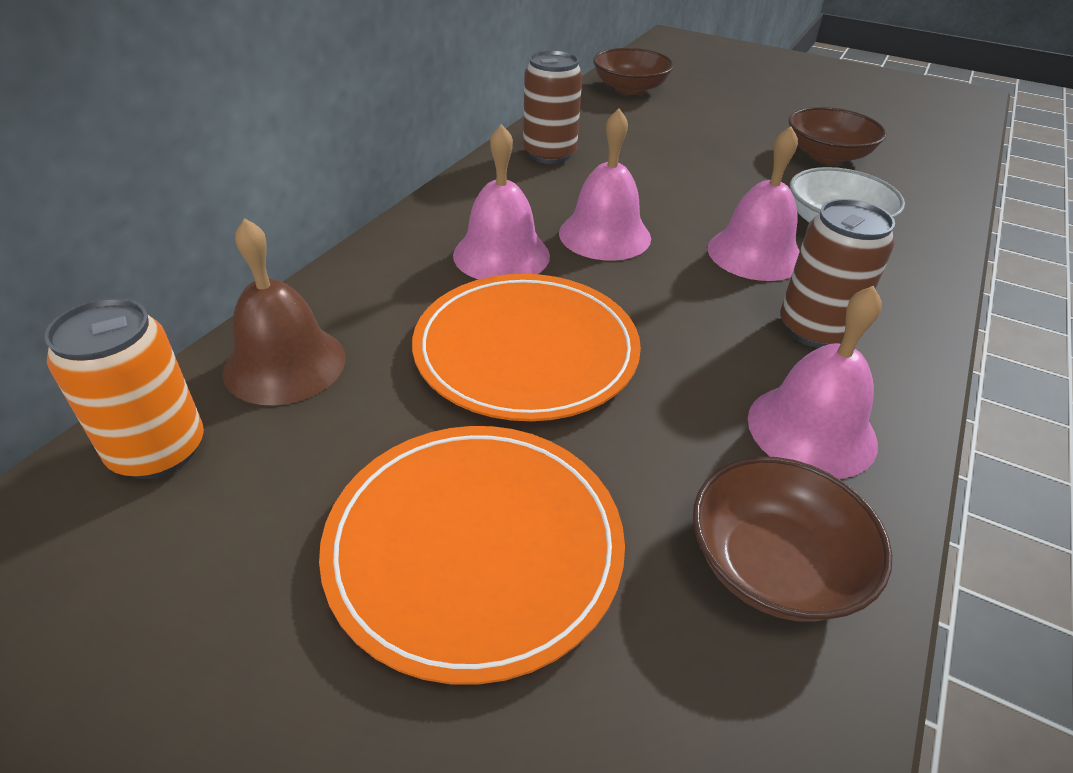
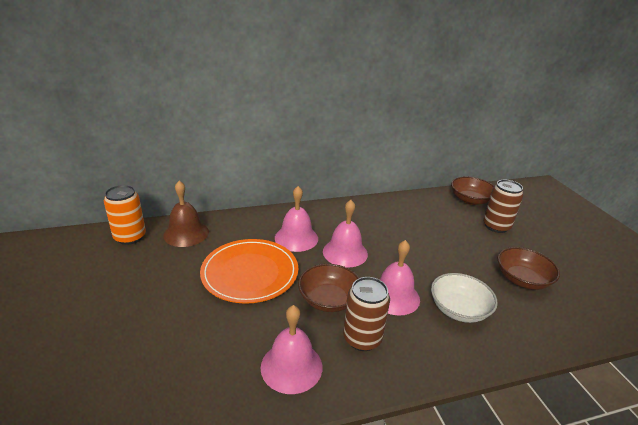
camera: 45 degrees right, 10 degrees down
orange plate [319,426,625,685] -> none
brown can [523,50,583,164] -> brown can moved to [483,180,523,233]
brown bowl [693,457,892,622] -> brown bowl moved to [298,264,359,312]

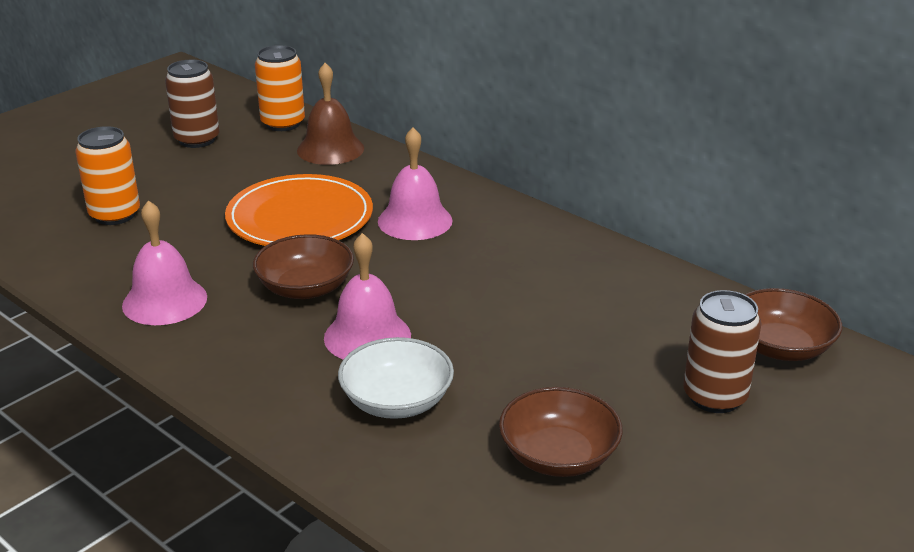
camera: 60 degrees right, 0 degrees up
pink bell [323,200,368,268] -> none
brown can [343,277,390,351] -> brown can moved to [165,60,219,148]
none -> orange can [75,126,140,225]

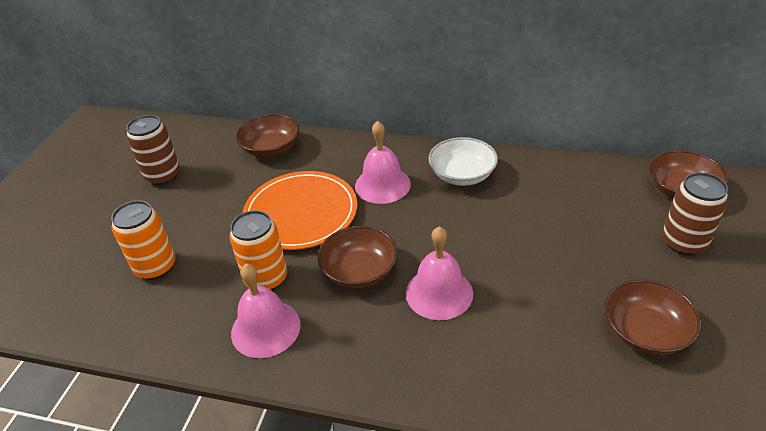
camera: 25 degrees left, 10 degrees up
orange can [255,45,305,131] -> orange can moved to [229,210,287,290]
brown bell [297,63,364,165] -> brown bowl [236,114,299,157]
white bowl [338,337,454,419] -> white bowl moved to [428,137,498,186]

